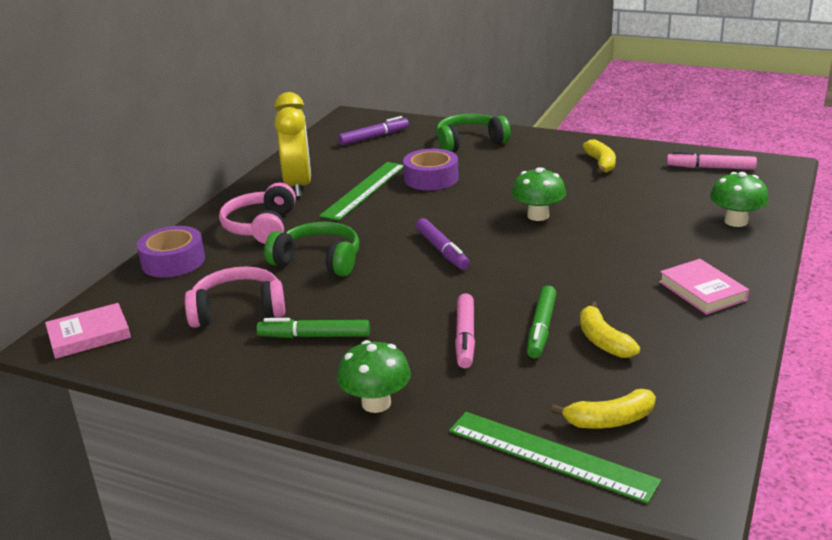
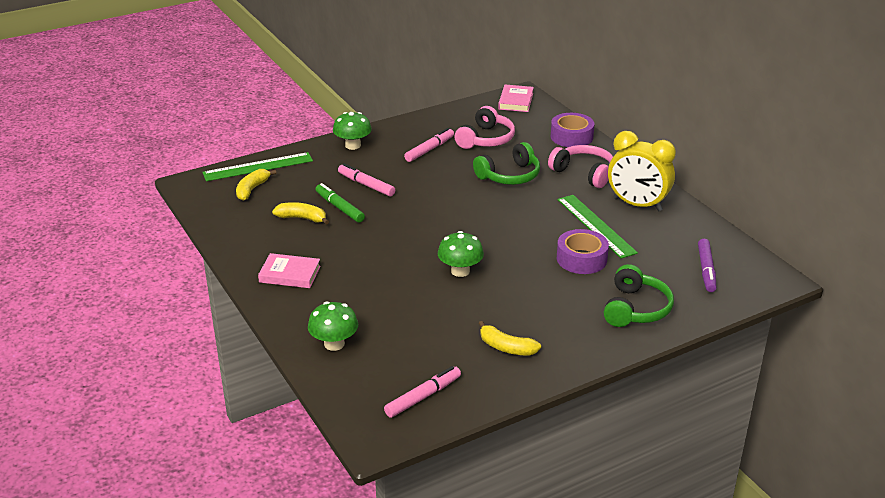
camera: 125 degrees right, 5 degrees up
green marker [256,318,370,338] -> pink marker [404,128,454,162]
purple marker [416,218,470,270] -> none

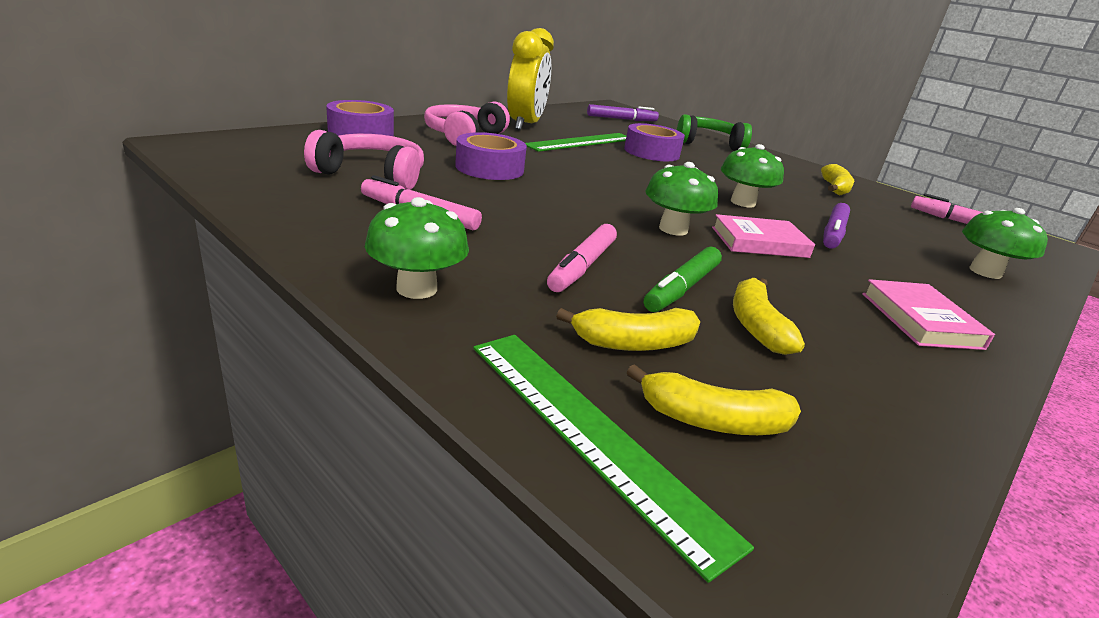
camera: 110 degrees left, 5 degrees down
green headphones [473,142,540,185] -> purple tape [455,132,527,180]
pink book [498,84,534,112] -> pink book moved to [712,214,815,258]
none -> yellow banana [556,308,700,351]
none -> green mushroom [645,162,718,236]
none -> purple marker [823,203,850,249]

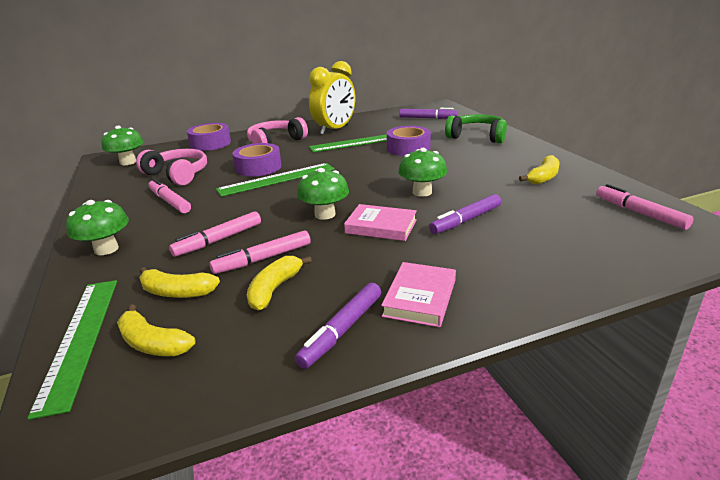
camera: 30 degrees right, 0 degrees up
green marker [644,247,722,312] -> pink marker [209,230,311,274]
green mushroom [962,208,1048,279] -> green mushroom moved to [101,126,144,165]
none -> green ruler [216,163,335,197]
none -> purple marker [295,283,381,369]

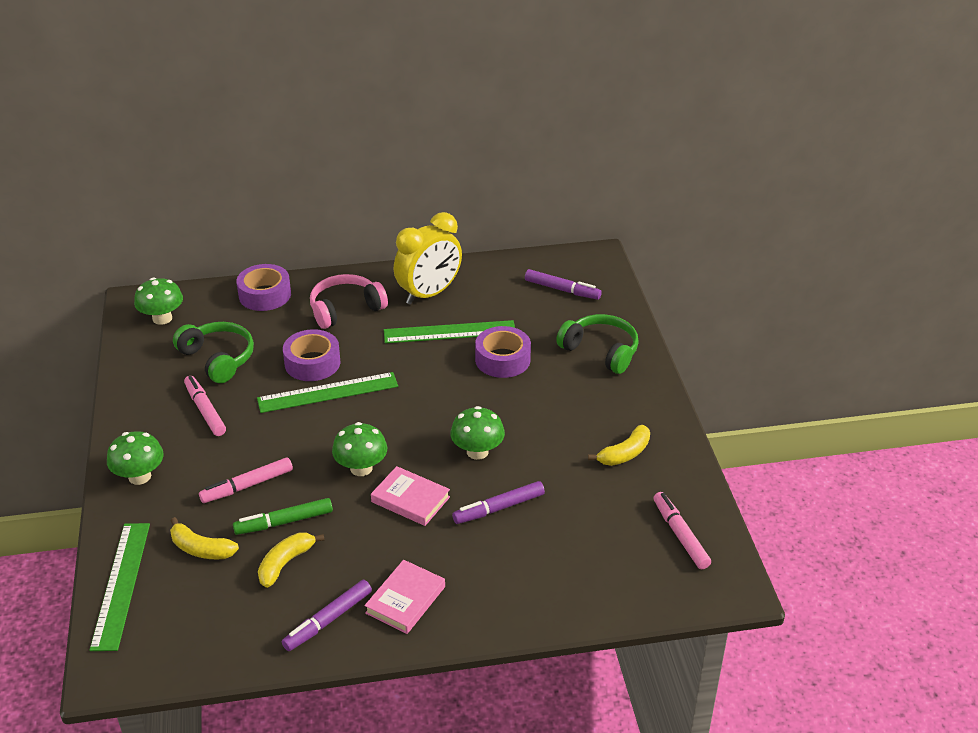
camera: 10 degrees right, 10 degrees up
yellow banana [117,304,195,356] -> none
pink headphones [136,149,207,186] -> green headphones [173,322,254,383]
pink marker [209,230,311,274] -> green marker [233,498,333,535]

